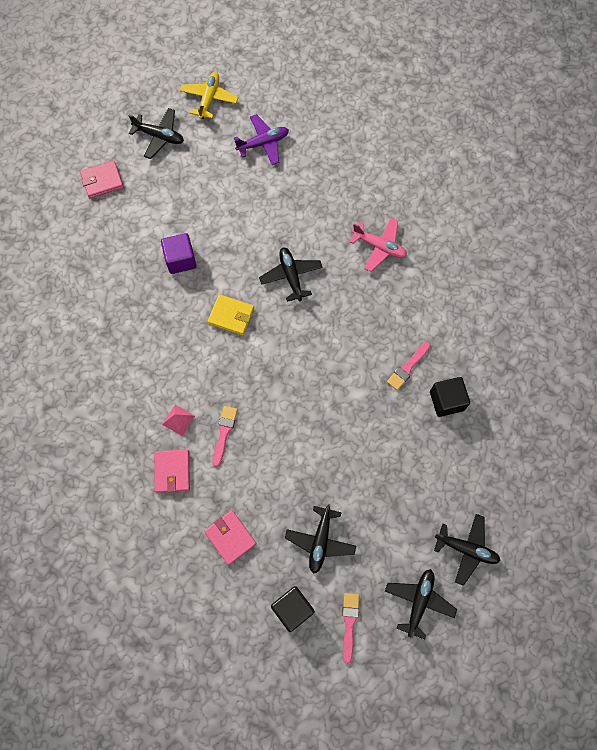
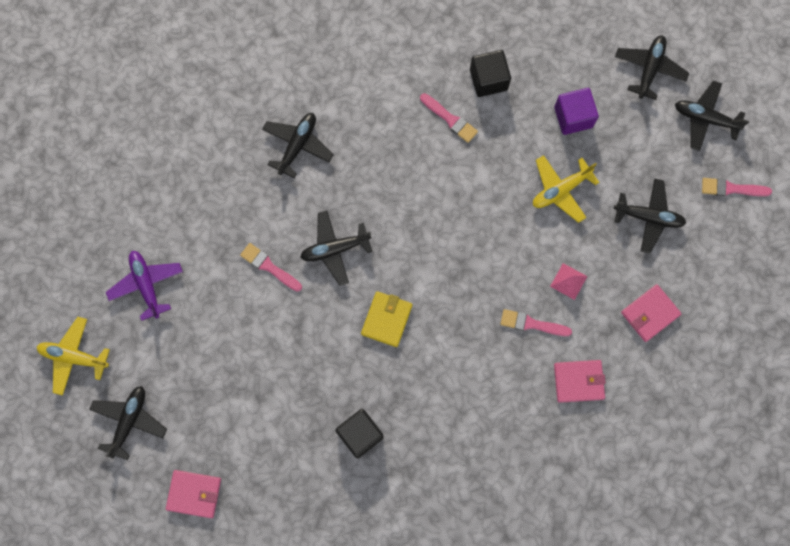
camera: 90 degrees left, 5 degrees up
pink wallet [80,161,124,198] -> pink wallet turned 60 degrees counterclockwise [166,470,221,518]
purple cube [161,233,197,274] -> purple cube moved to [554,88,599,135]
pink pyramid [162,405,195,436] -> pink pyramid moved to [550,263,587,300]
black cube [271,586,315,632] -> black cube moved to [335,409,384,458]
pink plane [350,218,407,272] -> black plane [262,113,334,178]
none -> pink brush [240,243,302,292]
none -> yellow plane [533,155,600,223]

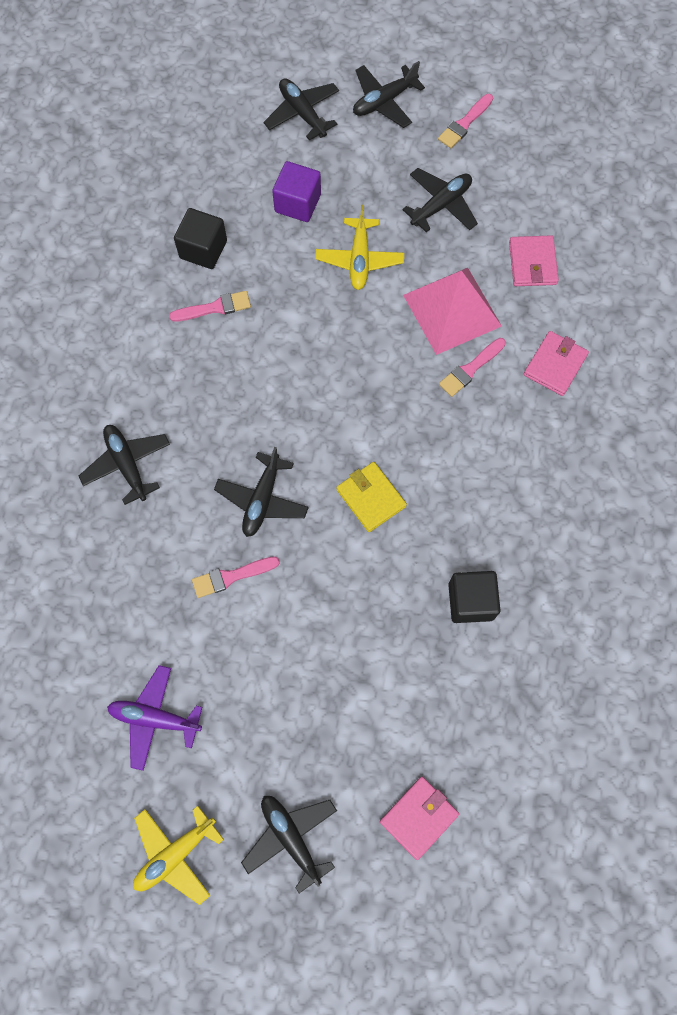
camera: 55 degrees left, 5 degrees down
pink pyramid [550,263,587,300] -> pink pyramid [403,268,502,355], size x2.30

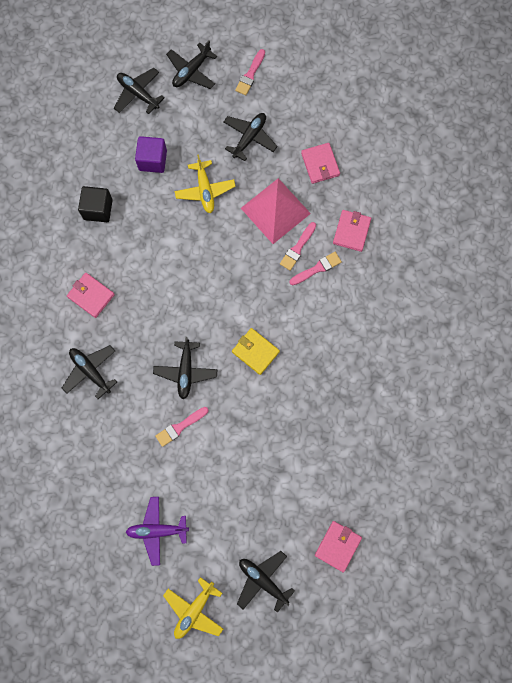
camera: 15 degrees left, 5 degrees up
pink brush [169,291,251,322] -> pink brush moved to [289,252,342,285]
black cube [448,571,500,623] -> none
none -> pink wallet [67,273,115,318]

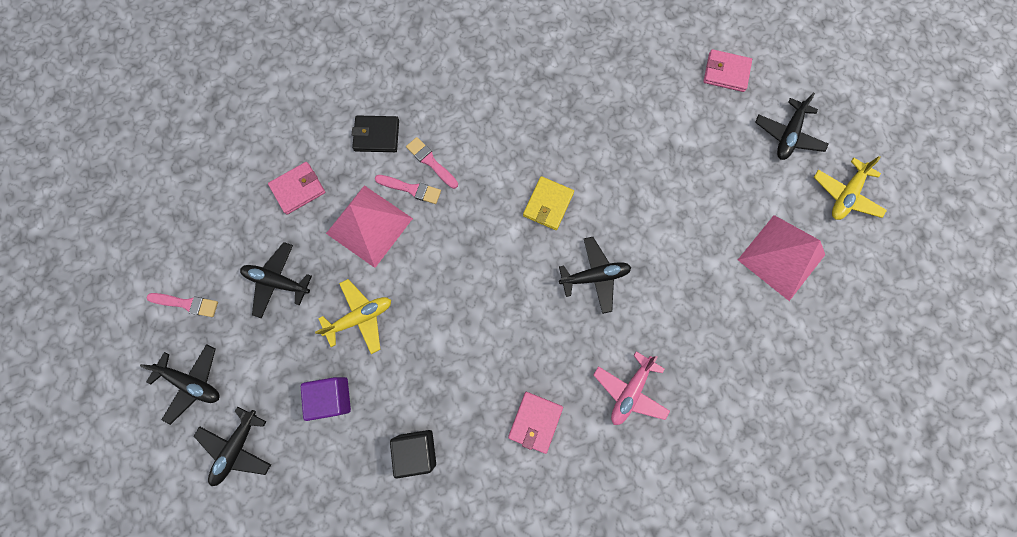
camera: 105 degrees left, 0 degrees up
black plane [62,345,117,399] -> pink plane [594,351,670,425]
purple plane [126,497,189,566] -> pink pyramid [738,215,825,301]
pink brush [155,407,208,447] -> none
yellow plane [163,577,223,639] -> yellow plane turned 105 degrees clockwise [814,156,887,220]
pink wallet [333,210,371,252] -> black wallet [352,115,399,152]

